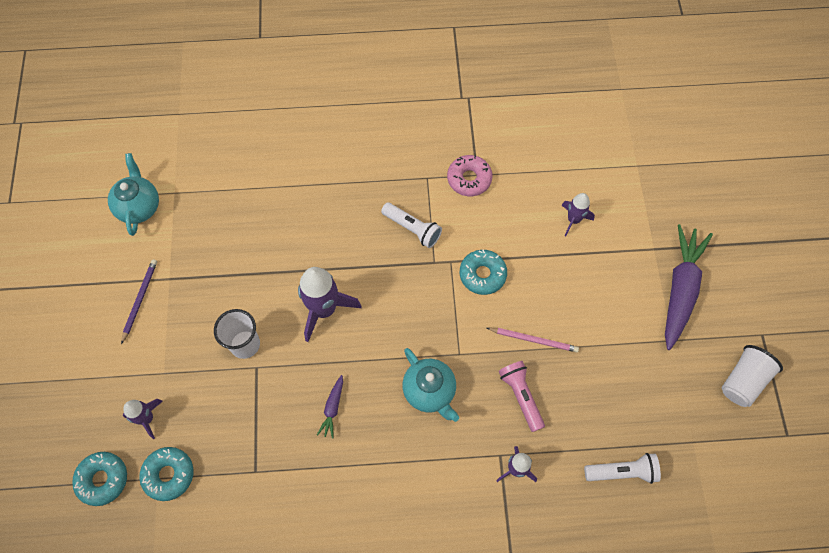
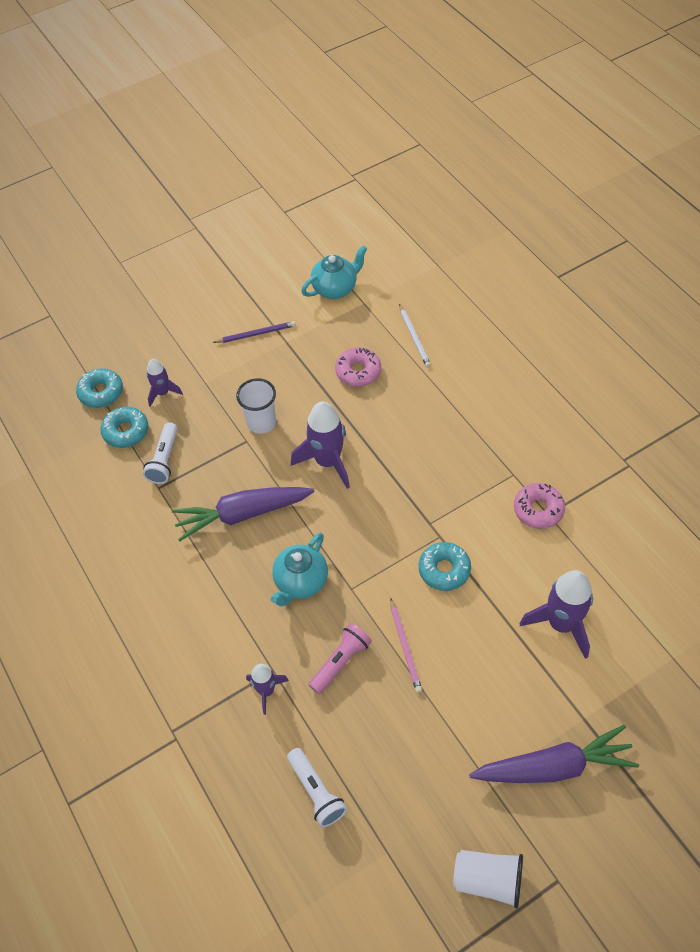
camera: 65 degrees right, 10 degrees down
purple carrot [317,375,343,439] -> purple carrot [172,487,314,541], size x2.24
white flashlight [381,202,442,248] -> white flashlight moved to [143,422,178,484]
purple rocket [562,193,595,236] -> purple rocket [520,570,593,659], size x1.76
none -> pink donut [335,348,381,387]
none -> white pencil [399,304,431,368]

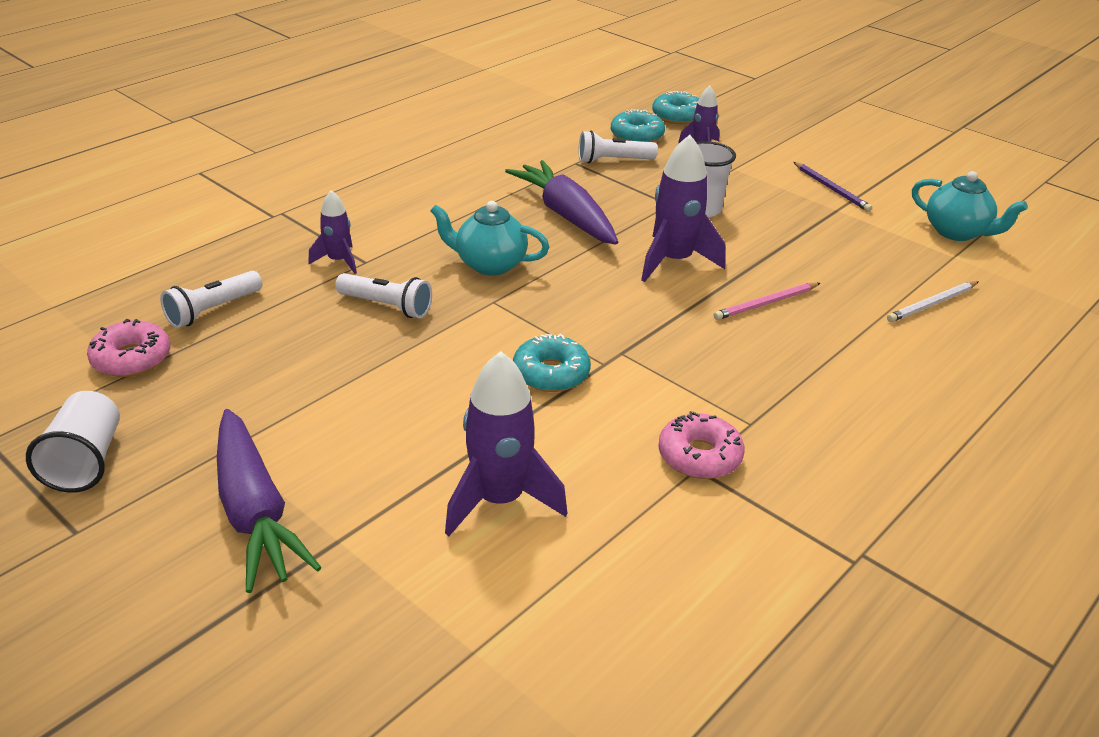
camera: 70 degrees right, 20 degrees down
pink flashlight [308,623,372,694] -> white flashlight [335,273,432,318]
pink donut [335,348,381,387] -> pink donut moved to [87,319,171,377]
pink pencil [390,598,422,693] -> pink pencil moved to [713,283,820,320]

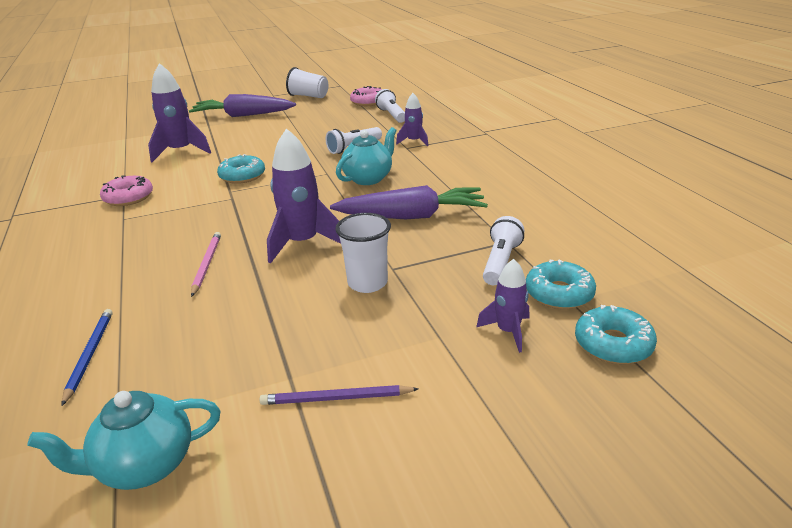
camera: 120 degrees right, 5 degrees down
white pencil [887,281,979,322] -> blue pencil [62,309,113,406]

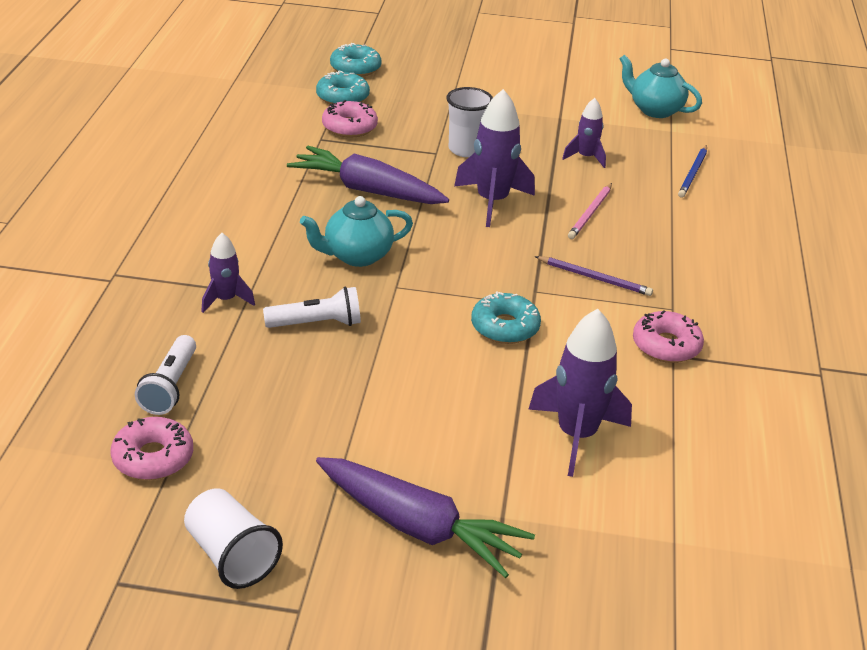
camera: 155 degrees left, 5 degrees up
turquoise teapot [27,391,220,490] -> turquoise teapot turned 150 degrees counterclockwise [619,55,702,118]
purple pencil [259,385,418,405] -> purple pencil moved to [535,256,653,296]
purple rocket [476,259,529,353] -> purple rocket moved to [562,98,606,168]
white flashlight [483,216,524,285] -> pink donut [322,100,378,138]

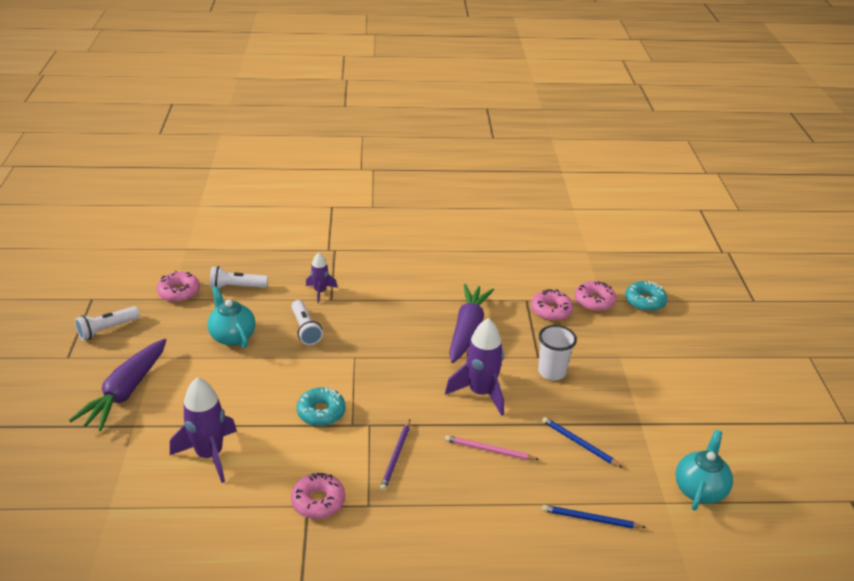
camera: 80 degrees right, 0 degrees up
white cup [184,488,283,589] -> white flashlight [75,306,140,340]
turquoise teapot [300,196,413,267] -> turquoise teapot moved to [207,286,255,348]
turquoise donut [316,70,370,104] -> pink donut [574,281,616,312]
purple rocket [562,98,606,168] -> blue pencil [542,417,623,468]

